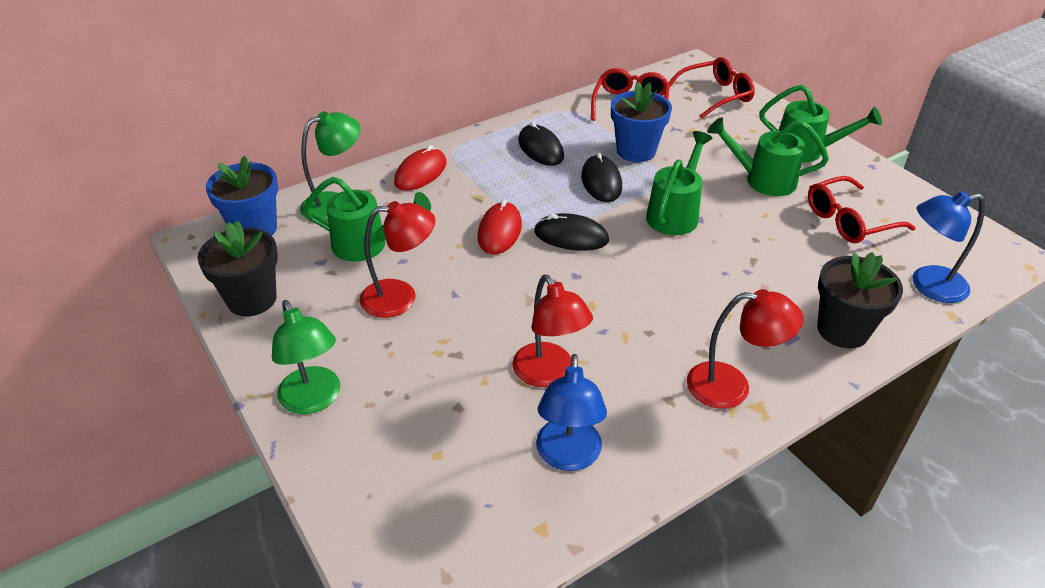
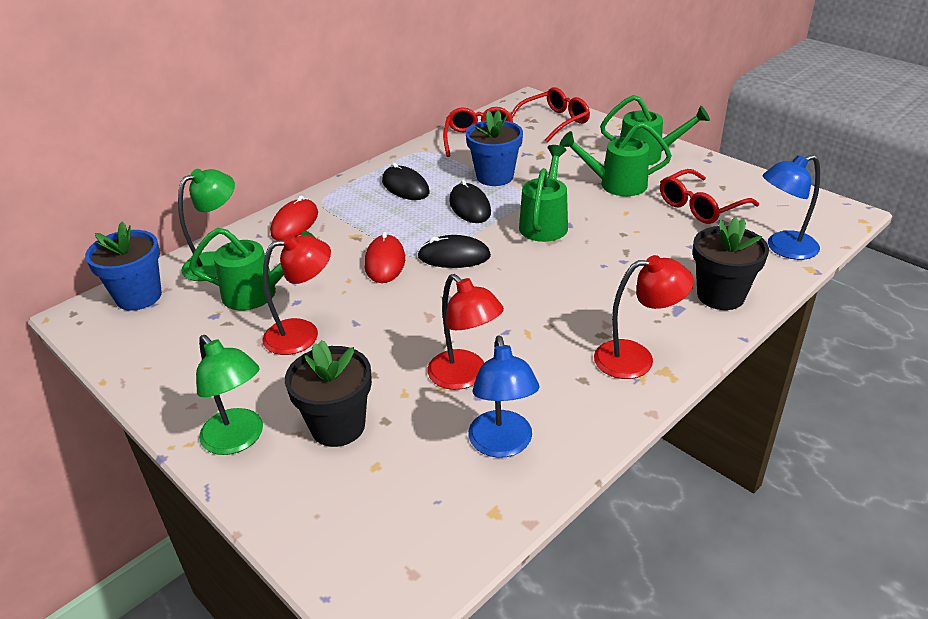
camera: 10 degrees left, 5 degrees down
black flower pot [198,221,278,316] -> black flower pot moved to [285,340,372,447]

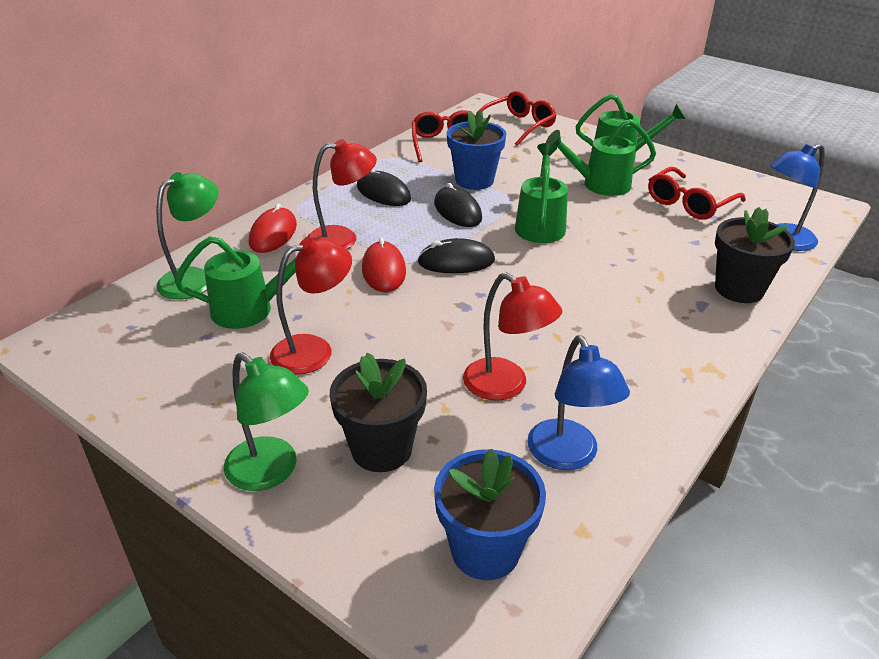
camera: 10 degrees left, 0 degrees up
blue flower pot [85,222,162,311] -> blue flower pot moved to [434,448,546,580]
red lamp [594,255,694,379] -> red lamp moved to [307,139,377,249]

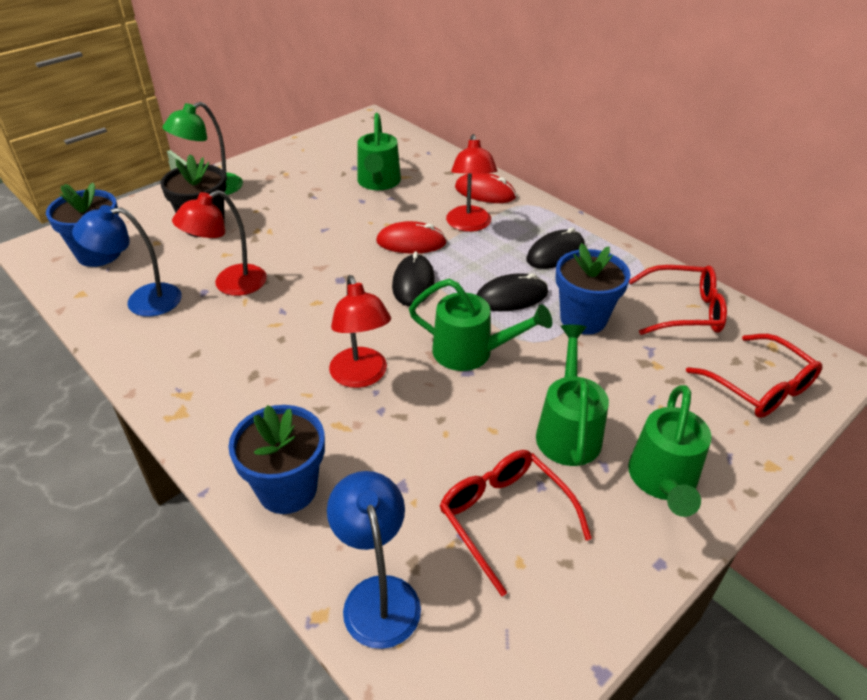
camera: 100 degrees right, 5 degrees up
green lamp [156,172,218,299] -> none
red lamp [270,238,352,375] -> red lamp moved to [329,275,391,388]
black flower pot [715,207,795,303] -> blue flower pot [228,405,325,514]

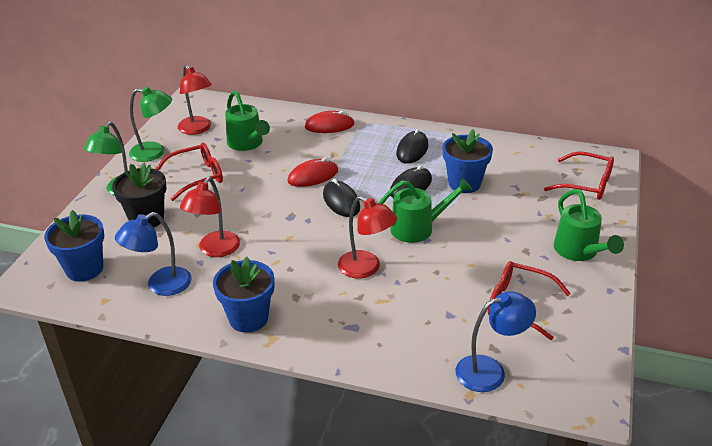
camera: 30 degrees left, 5 degrees down
blue flower pot [228,405,325,514] -> blue flower pot moved to [213,257,275,333]
blue lamp [327,471,421,649] -> blue lamp turned 120 degrees clockwise [456,291,536,392]
red lamp [446,134,497,232] -> red lamp moved to [178,65,212,135]
green watering can [536,325,609,466] -> none
red glasses [629,265,727,335] -> red glasses moved to [156,143,223,201]
none -> green lamp [129,87,172,162]

